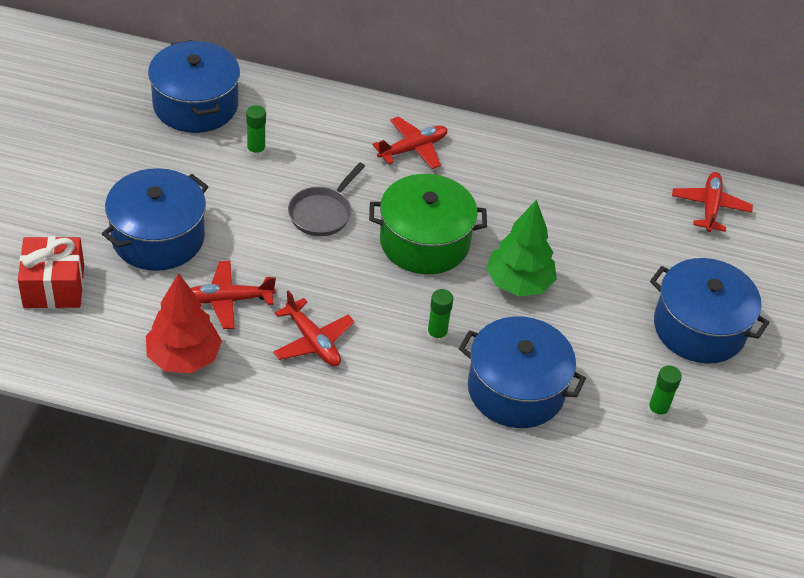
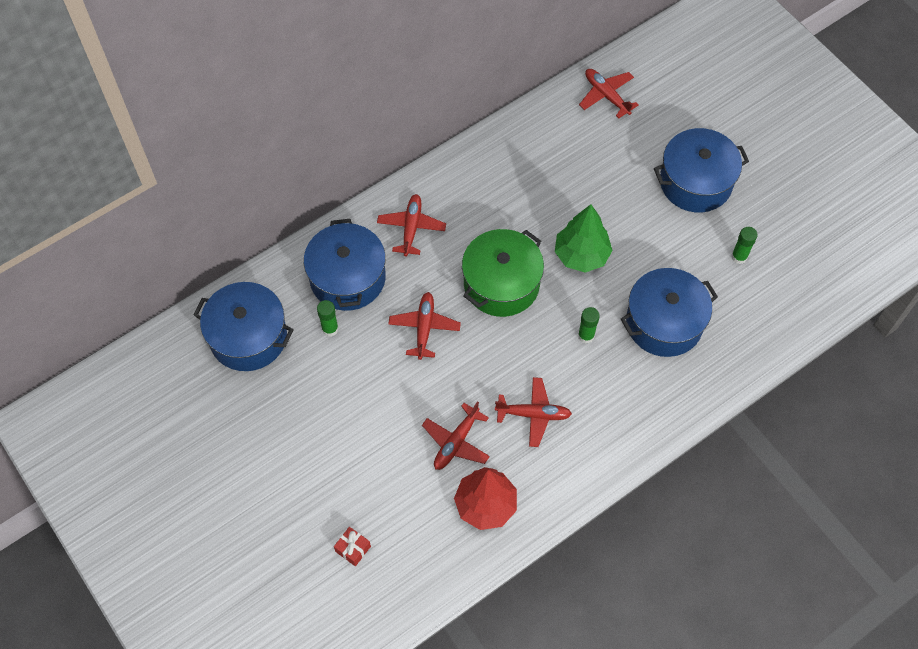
camera: 45 degrees left, 15 degrees up
red gift [18,236,84,308] -> red gift [334,527,371,566], size x0.52
blue pot [102,168,209,271] -> blue pot moved to [304,219,386,311]
grey pan [288,162,365,236] -> red plane [388,292,461,360]

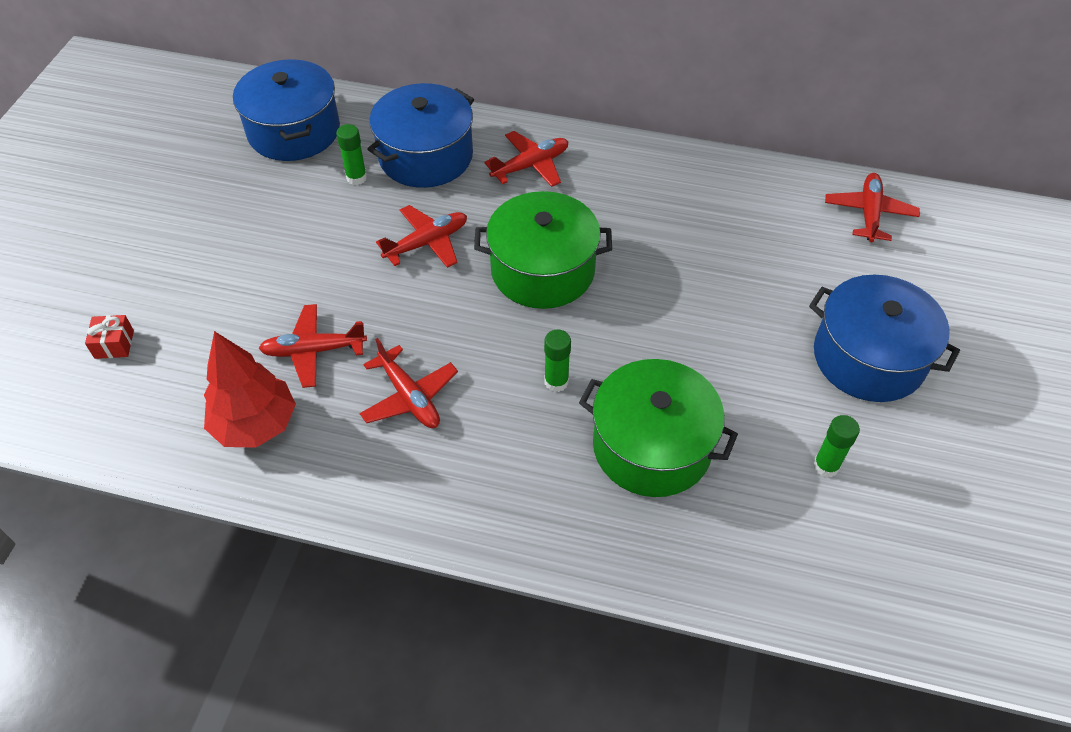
camera: 50 degrees right, 10 degrees down
green tree [555,204,613,273] -> none
blue pot [621,268,718,357] -> green pot [579,359,738,497]

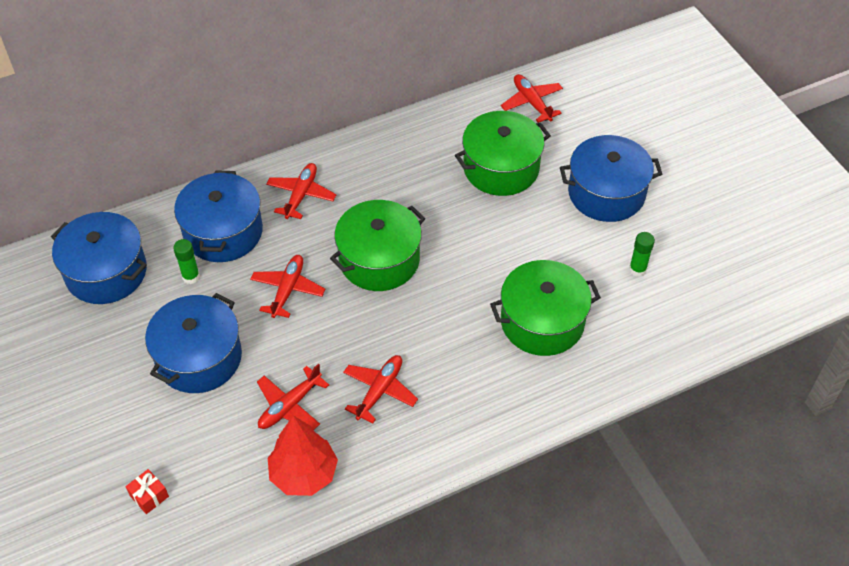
camera: 40 degrees left, 0 degrees up
red plane [360,338,458,428] -> red plane turned 75 degrees counterclockwise [343,355,418,423]
green glue stick [544,330,571,392] -> none
none -> blue pot [145,293,242,393]
none -> green pot [455,111,551,196]

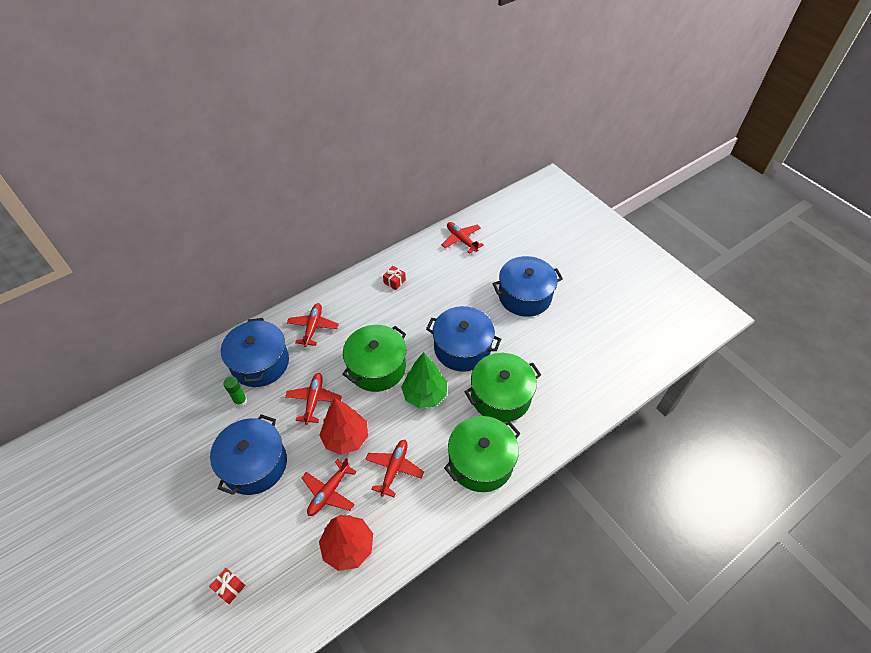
camera: 10 degrees left, 0 degrees up
blue pot [51,212,147,304] -> blue pot moved to [426,306,501,372]
green pot [455,111,551,196] -> green pot moved to [444,416,521,492]
green glue stick [629,232,655,277] -> none
none -> red tree [319,398,368,455]
none -> red gift [383,266,406,290]
none -> green tree [401,352,447,409]

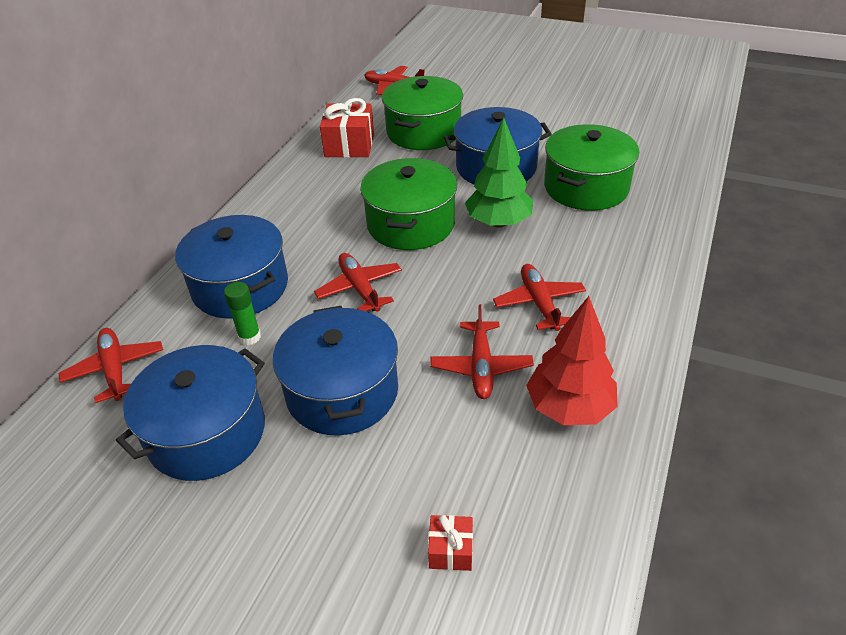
camera: 30 degrees left, 10 degrees down
red plane [287,303,339,347] -> red plane moved to [59,328,163,403]
red tree [319,398,368,455] -> none
red gift [383,266,406,290] -> red gift [320,98,374,158], size x1.94
green pot [444,416,521,492] -> green pot moved to [382,76,463,150]
blue pot [492,256,563,317] -> blue pot moved to [116,345,265,481]

